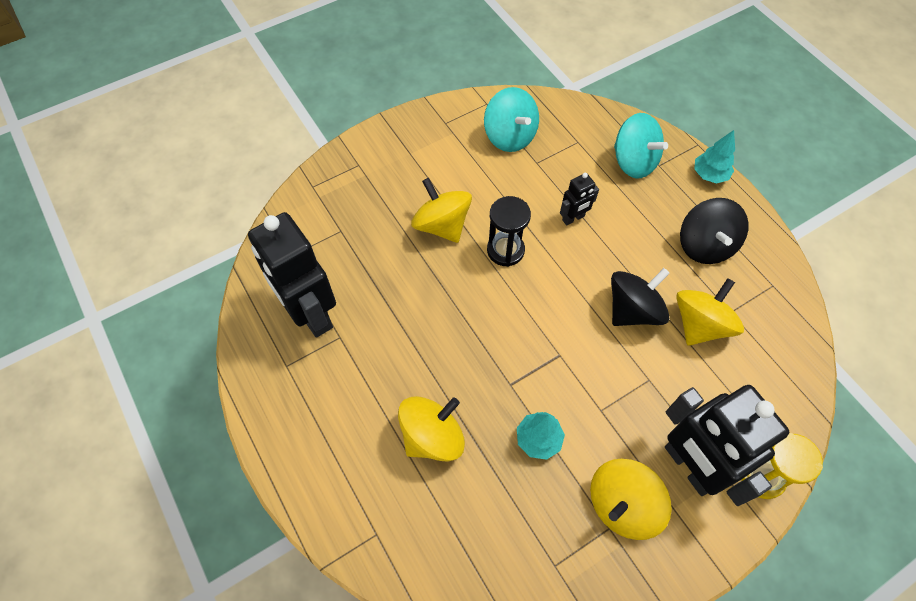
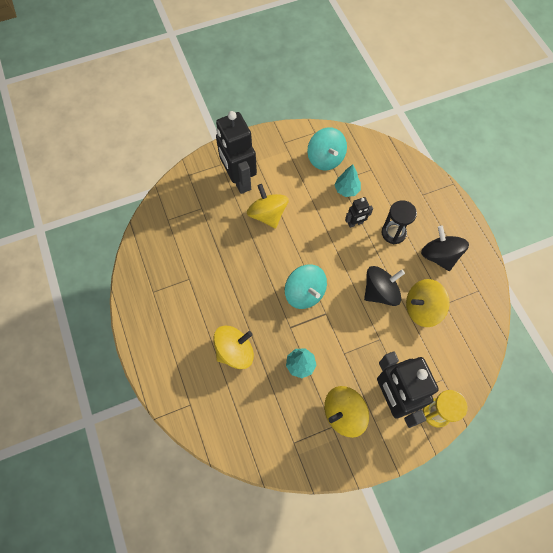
camera: 10 degrees right, 5 degrees up
black robot [248,212,336,338] -> black robot moved to [216,111,257,194]
black hourglass [487,196,531,267] -> black hourglass moved to [382,200,417,244]
turquoise spinning top [614,113,668,178] -> turquoise spinning top moved to [285,265,327,309]
yellow spinning top [676,278,744,346] -> yellow spinning top turned 150 degrees counterclockwise [406,279,450,327]
black spinning top [680,198,749,264] -> black spinning top turned 150 degrees clockwise [421,226,469,271]
turquoise tree [694,130,735,184] -> turquoise tree moved to [335,164,361,197]

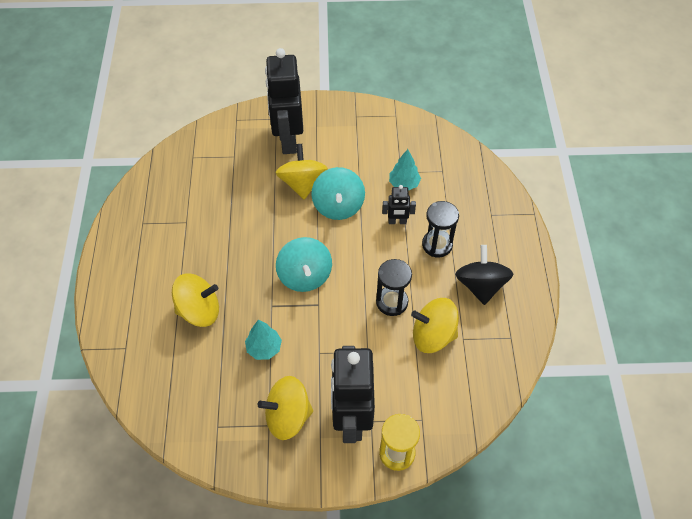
camera: 20 degrees right, 10 degrees down
turquoise spinning top [307,127,347,170] -> turquoise spinning top moved to [312,167,365,220]
black spinning top [364,266,405,306] -> black hourglass [376,259,412,316]

